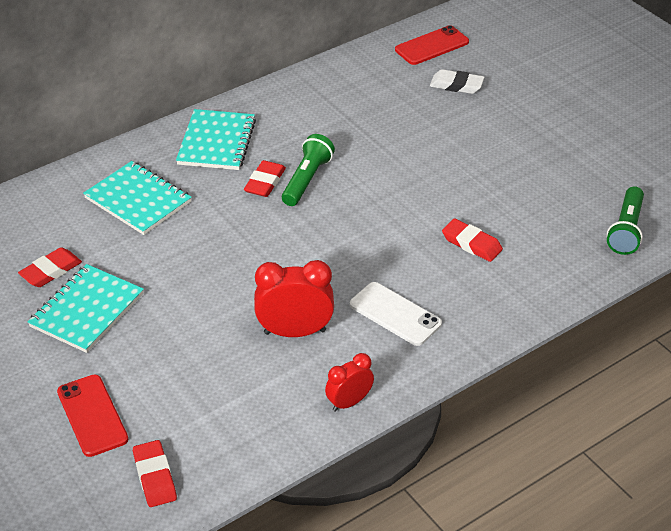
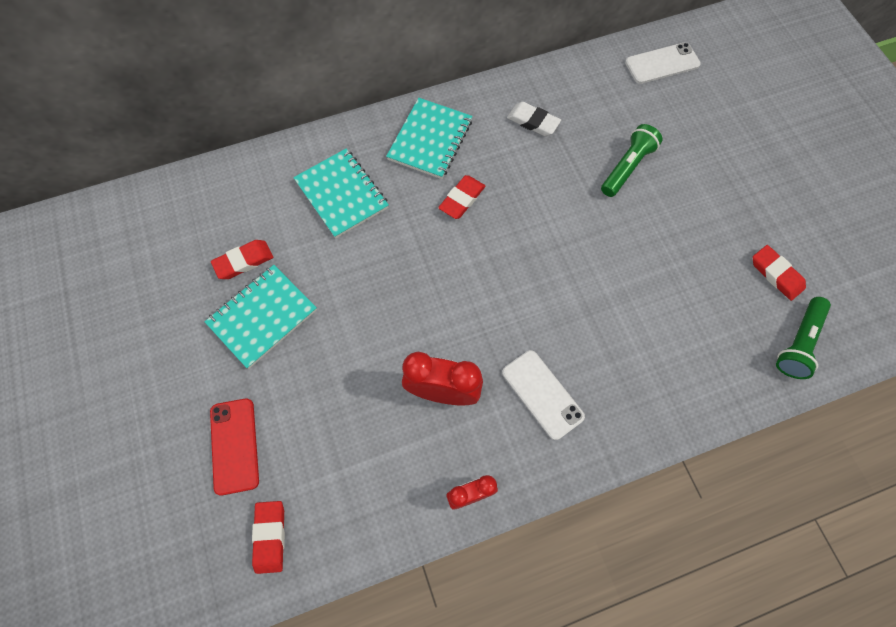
camera: 15 degrees right, 25 degrees up
green flashlight [282,134,335,206] -> green flashlight moved to [601,124,662,197]
red phone [395,25,469,65] -> white phone [625,42,701,84]
white eraser [430,69,484,94] -> white eraser moved to [507,102,561,136]
red eraser [442,218,503,262] -> red eraser moved to [753,245,806,301]

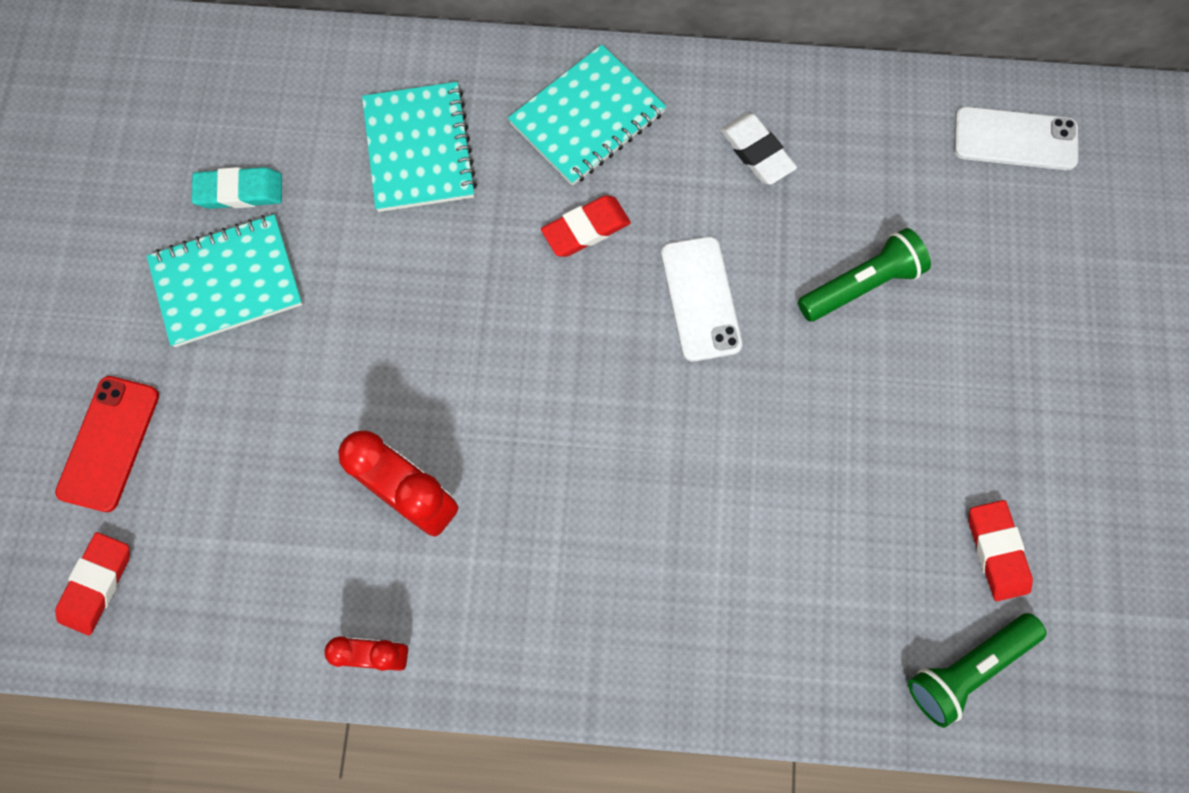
camera: 25 degrees right, 5 degrees up
red eraser [211,240,273,279] -> turquoise eraser [191,167,282,209]
white phone [502,350,585,440] -> white phone moved to [661,236,742,362]

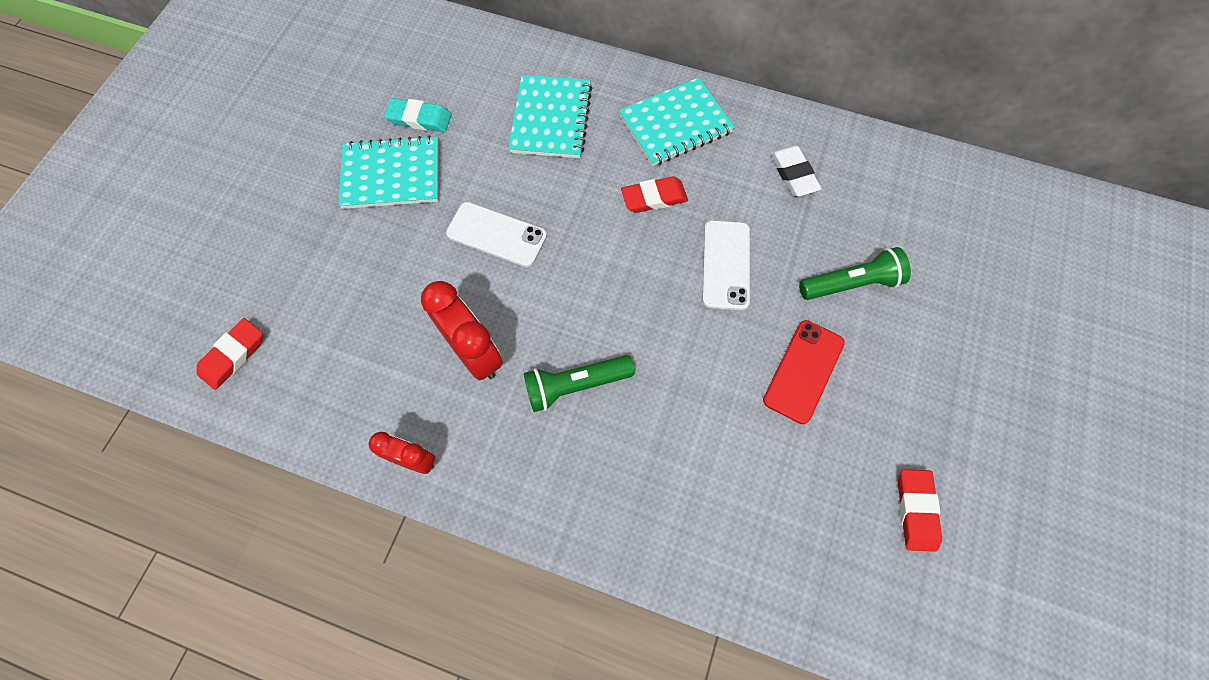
camera: 15 degrees right, 5 degrees down
red phone [55,376,159,512] -> red phone moved to [763,320,845,424]
green flashlight [908,613,1046,728] -> green flashlight moved to [524,355,635,412]
white phone [954,106,1078,170] -> white phone moved to [446,202,547,267]

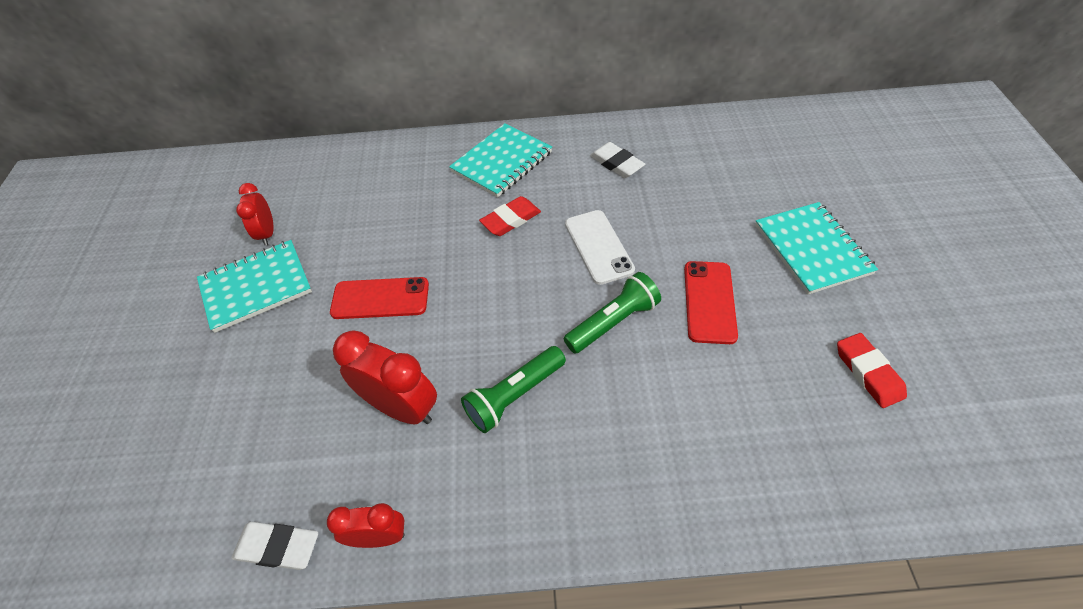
camera: 20 degrees left, 15 degrees down
red eraser [197,318,263,390] -> none
turquoise eraser [384,98,452,132] -> red clock [236,183,273,245]
white phone [446,202,547,267] -> red phone [330,277,429,319]
turquoise notebook [508,75,592,158] -> turquoise notebook moved to [755,202,878,295]
green flashlight [799,247,911,300] -> green flashlight moved to [564,272,661,354]
none -> white eraser [232,522,318,570]

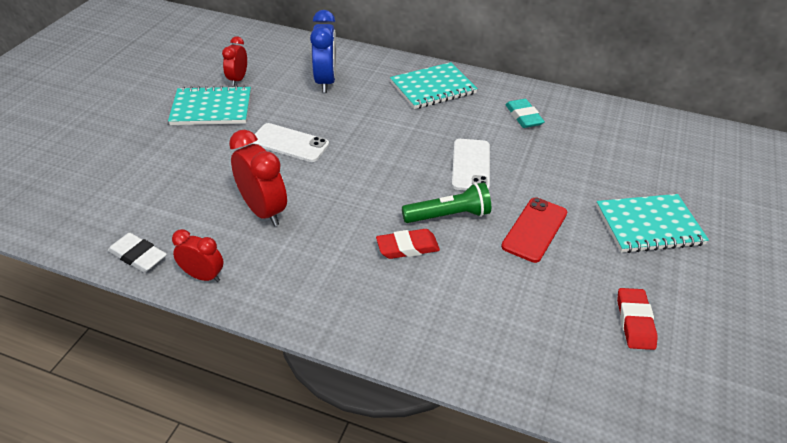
camera: 20 degrees right, 10 degrees down
red phone [330,277,429,319] -> white phone [251,123,329,162]
green flashlight [461,346,566,433] -> none
red eraser [479,196,541,236] -> red eraser moved to [376,229,440,259]
white eraser [590,142,645,178] -> turquoise eraser [505,99,545,128]
turquoise notebook [755,202,878,295] -> turquoise notebook turned 75 degrees clockwise [596,194,709,253]
none -> blue clock [310,10,337,93]

